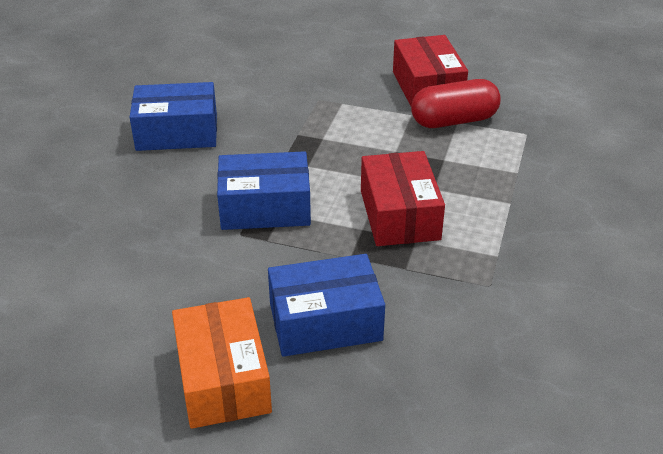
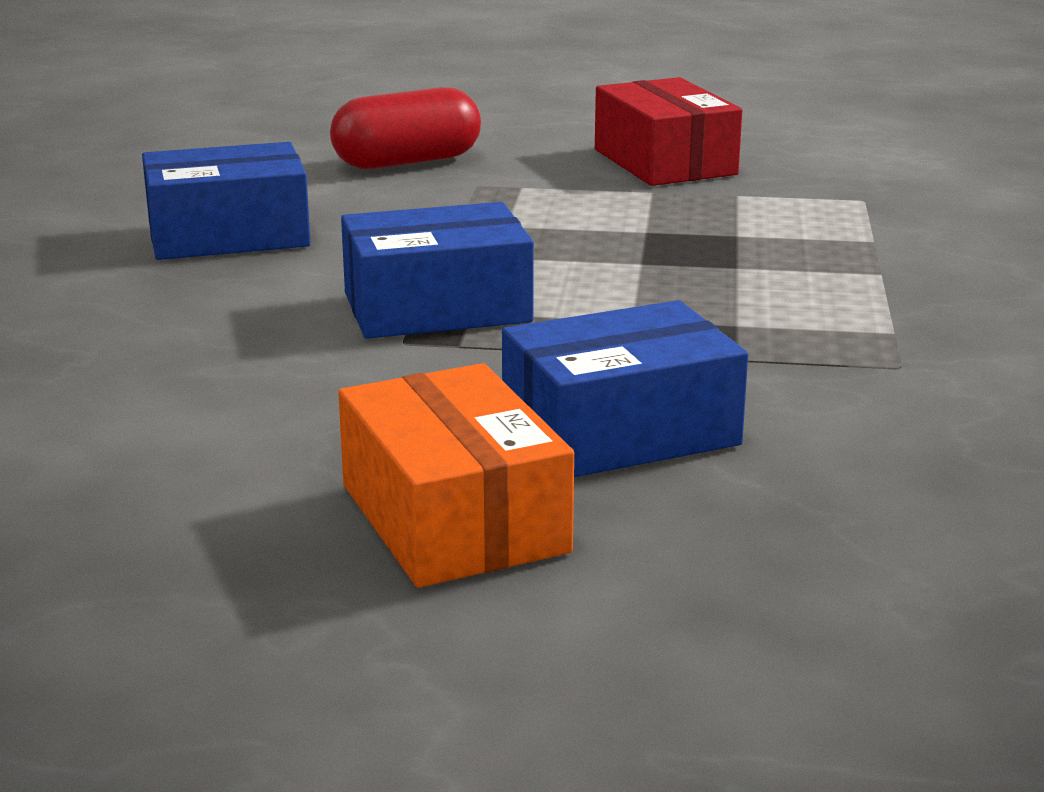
camera: 10 degrees left, 15 degrees down
red box [361,151,445,246] -> none
red capsule [411,79,501,128] -> red capsule moved to [330,87,481,169]

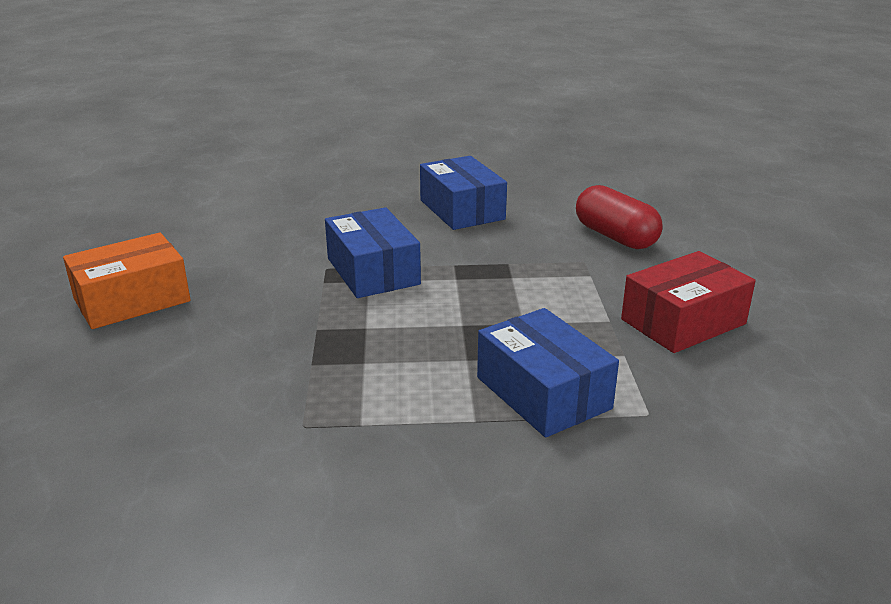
camera: 80 degrees right, 5 degrees up
blue box [502,300,748,477] -> blue box moved to [477,308,619,438]

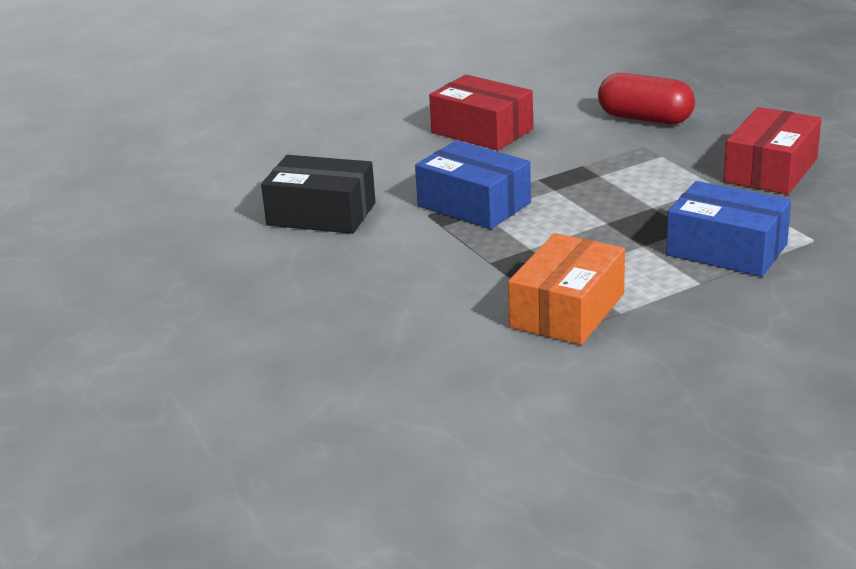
camera: 25 degrees left, 0 degrees up
orange box [63,233,191,329] -> orange box moved to [508,233,625,345]
blue box [420,156,507,230] -> red box [429,74,533,151]
none -> black box [261,155,375,234]

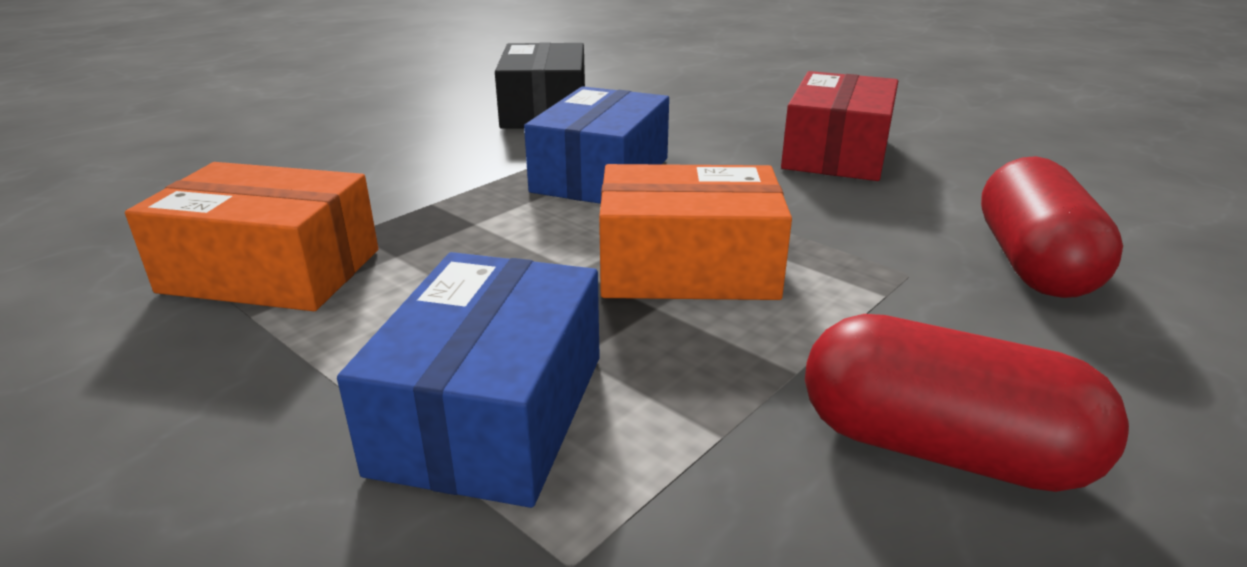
camera: 70 degrees right, 0 degrees up
red box [724,107,821,195] -> red capsule [805,314,1129,492]
none -> orange box [599,164,792,300]

